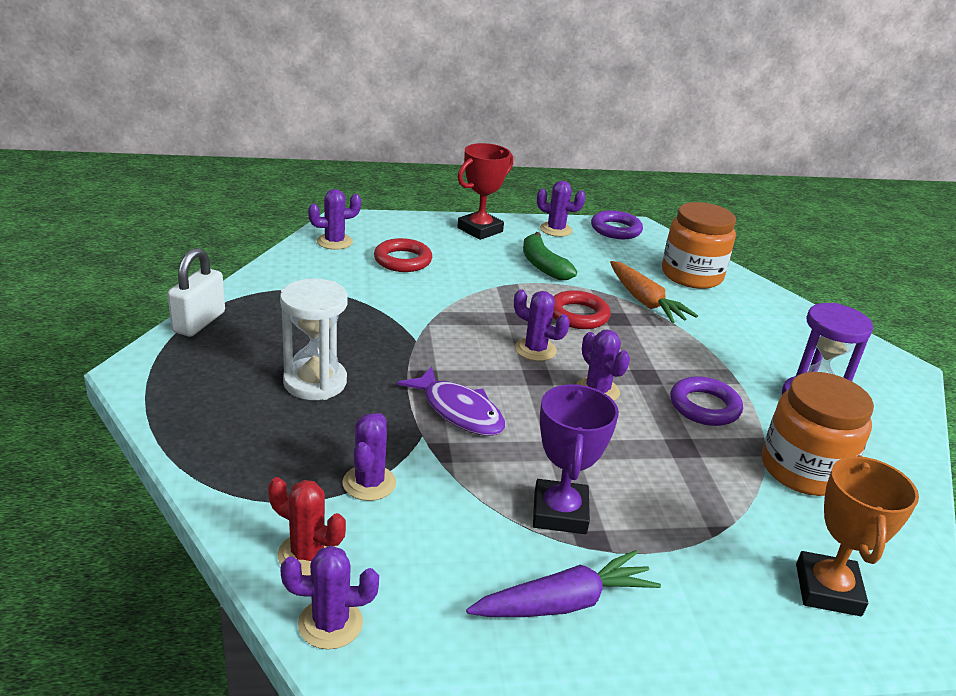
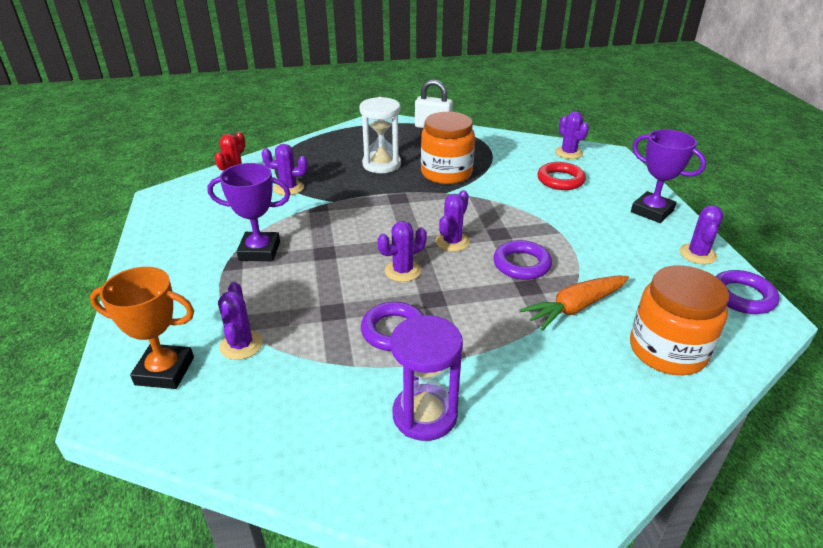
camera: 90 degrees right, 5 degrees up
purple cactus [280,546,379,650] -> purple cactus moved to [218,282,263,360]
purple fish [397,366,505,436] -> none
red trophy [457,143,513,240] -> purple trophy [631,129,706,223]
purple carrot [466,550,661,617] -> none
green banana [523,232,577,280] -> none
red ring [552,290,611,329] -> purple ring [493,240,552,280]
orange jar [762,372,874,496] -> orange jar moved to [421,112,475,184]

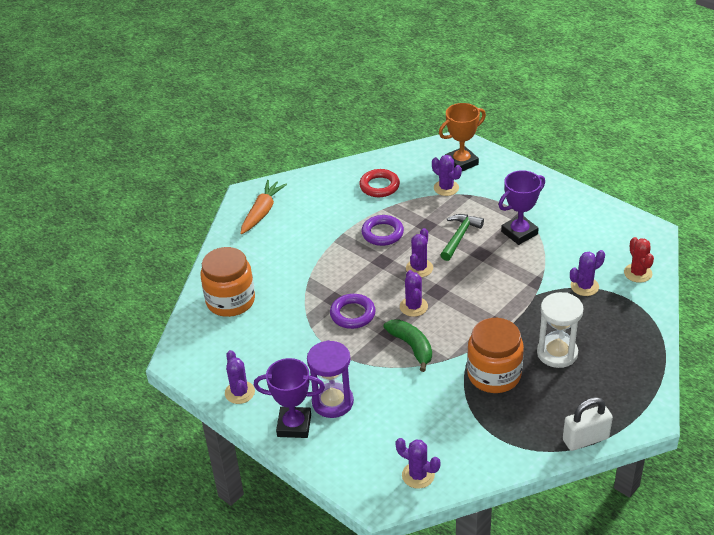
camera: 145 degrees right, 5 degrees up
purple hourglass [391,315,463,441] -> purple hourglass moved to [307,340,354,418]
orange carrot [520,276,629,331] -> orange carrot moved to [240,180,287,234]
red ring [538,162,586,190] -> red ring moved to [359,169,400,197]
purple ring [715,270,779,314] -> none
none -> green banana [383,319,432,372]
none -> green hammer [441,214,484,261]

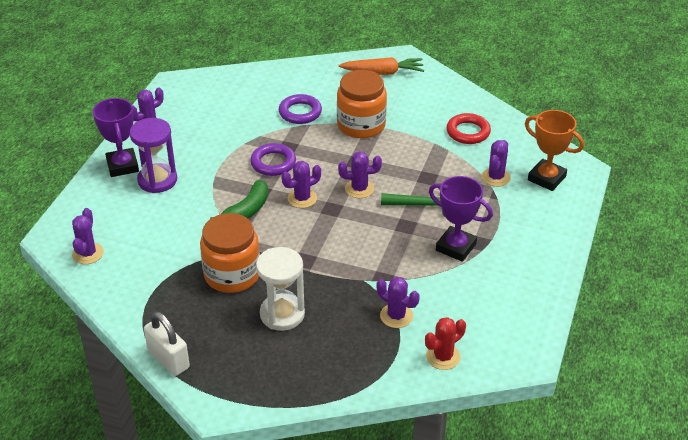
camera: 65 degrees right, 0 degrees up
orange jar [200,247,255,317] -> orange jar moved to [337,70,387,138]
purple ring [361,215,404,246] -> purple ring moved to [279,94,322,124]

